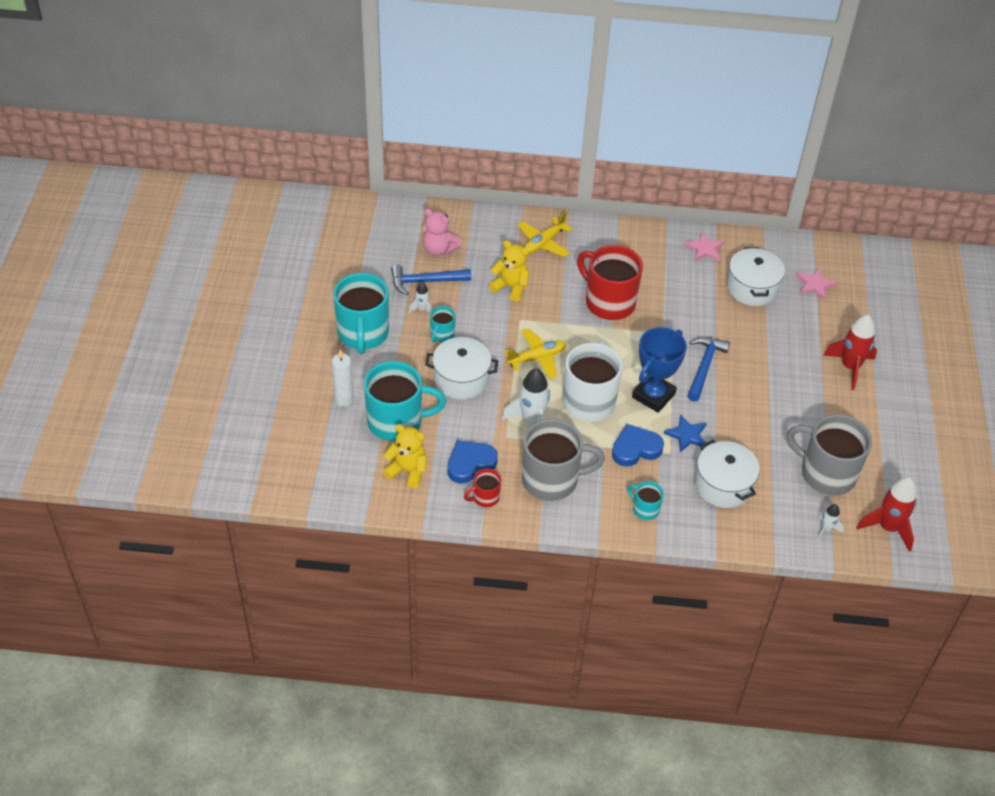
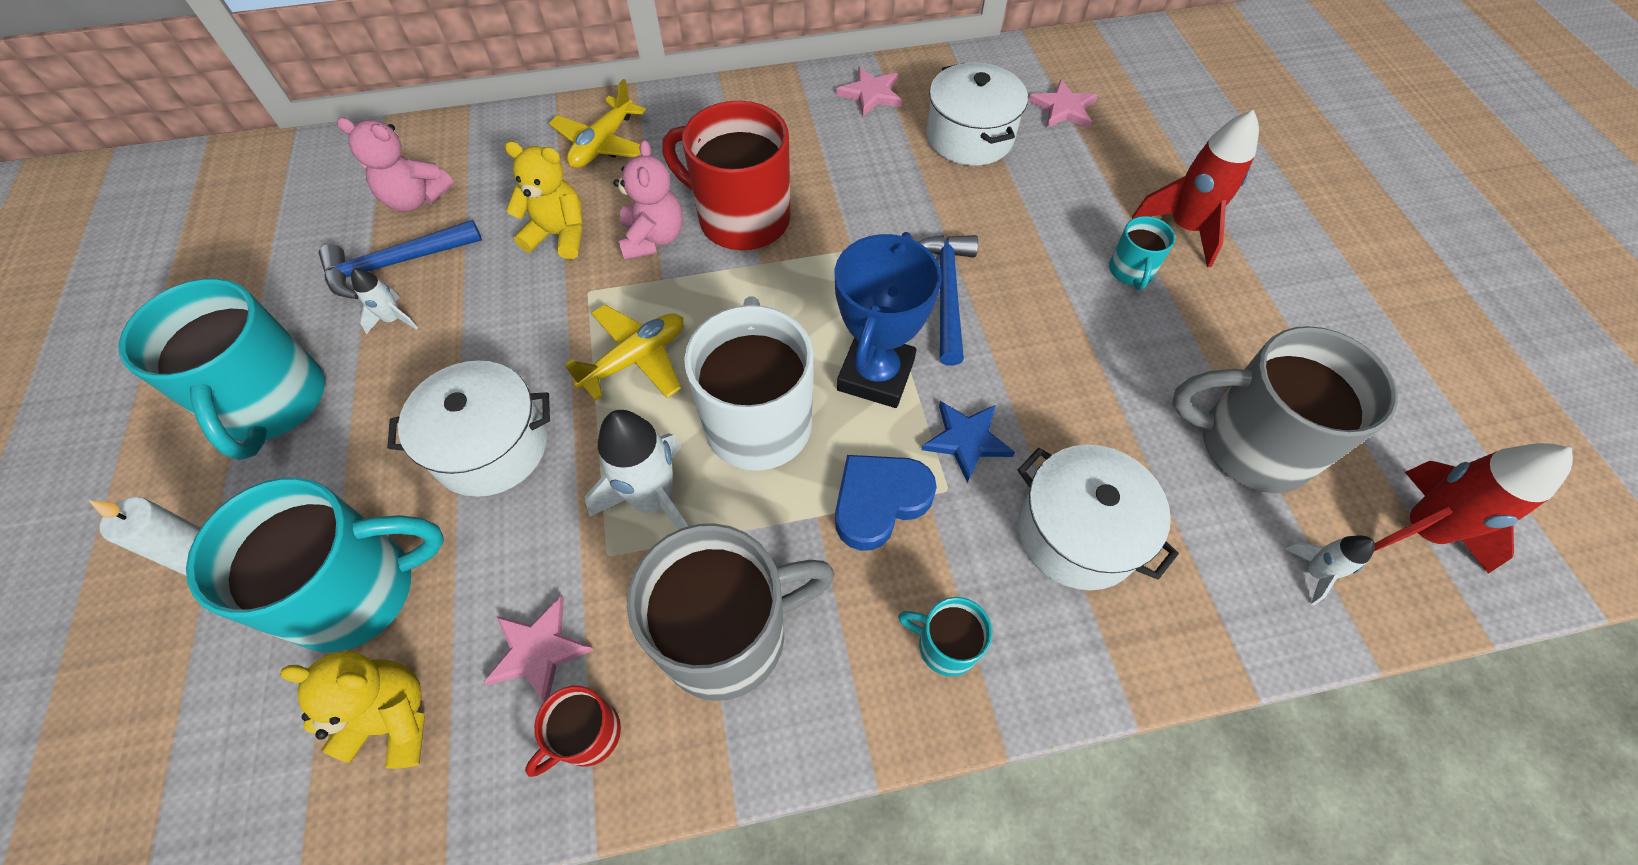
camera: 15 degrees left, 10 degrees up
turquoise mug [430,306,456,343] -> turquoise mug moved to [1109,216,1175,290]
blue heart [448,440,498,484] -> pink star [483,596,593,702]
none -> pink teddy bear [613,140,683,261]

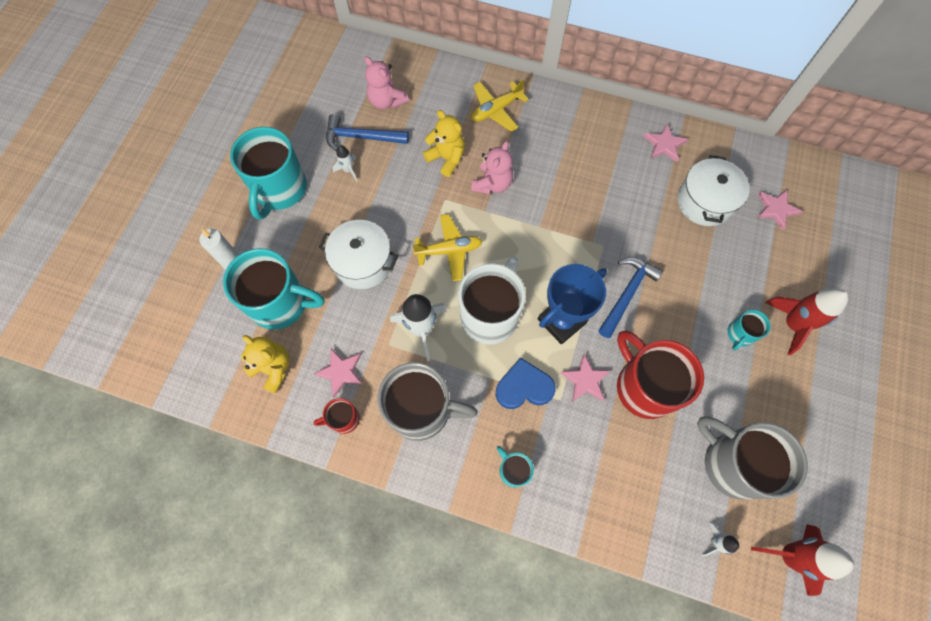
camera: 30 degrees right, 10 degrees up
red mug [662,101,790,250] -> red mug moved to [617,330,704,419]
blue star [922,401,1015,483] -> pink star [560,353,611,402]
white pot [1018,445,1179,590] -> none

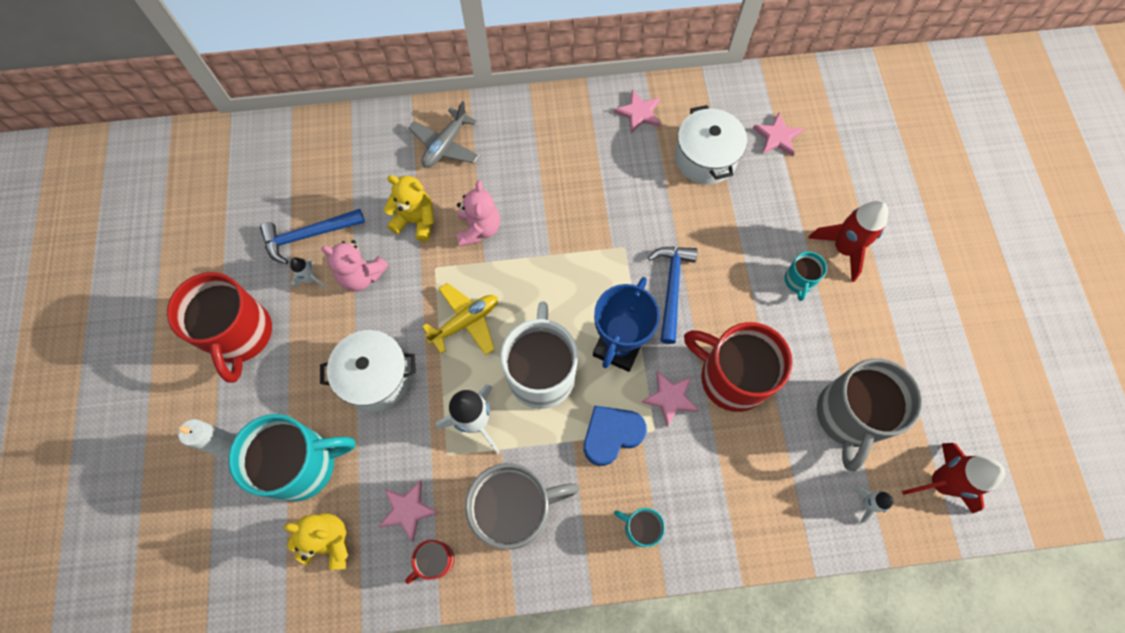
camera: 25 degrees left, 0 degrees up
turquoise mug [230,127,307,220] -> red mug [167,272,272,383]
pink teddy bear [364,56,409,109] -> pink teddy bear moved to [321,240,388,291]
yellow plane [471,79,529,132] -> grey plane [409,101,479,168]
grey mug [697,417,808,499] -> grey mug turned 90 degrees counterclockwise [817,358,923,472]

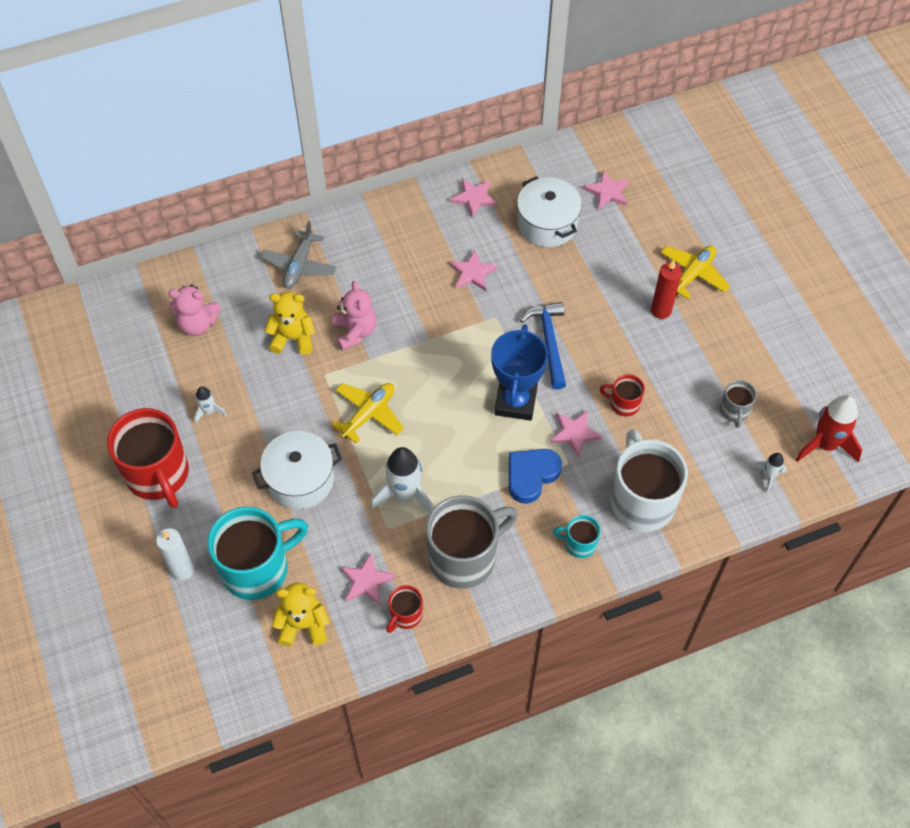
camera: 15 degrees left, 10 degrees down
blue hammer [260,209,365,264] -> none
pink teddy bear [321,240,388,291] -> pink teddy bear moved to [168,284,221,336]
white mug [500,301,578,409] -> white mug moved to [611,429,688,532]
red mug [684,322,793,412] -> red mug [600,374,645,416], size x0.47
turquoise mug [785,252,827,301] -> red candle [651,260,682,319]
red rocket [808,201,888,282] -> yellow plane [661,246,730,299]
grey mug [817,358,923,472] -> grey mug [720,380,757,428], size x0.47
none -> pink star [449,250,498,291]

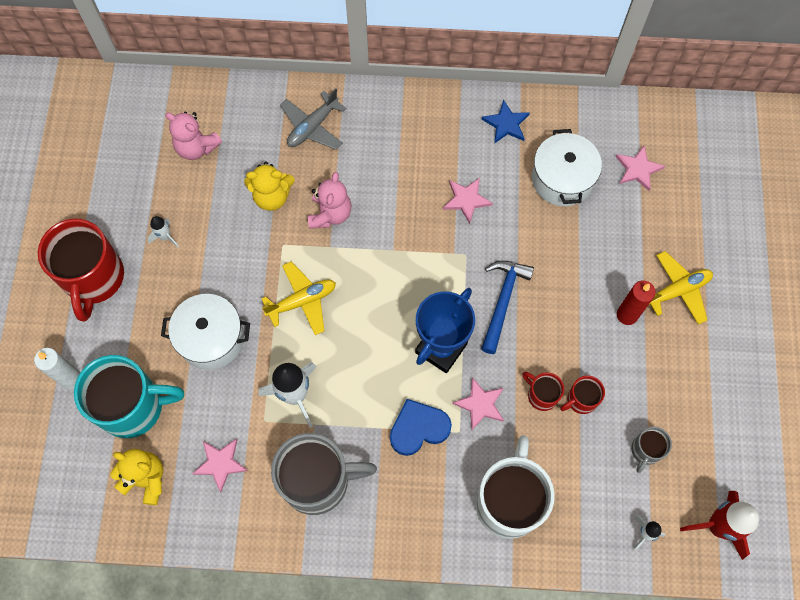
camera: 25 degrees right, 10 degrees up
yellow teddy bear [265,292,315,355] -> yellow teddy bear turned 150 degrees clockwise [244,161,295,211]
red mug [386,585,423,633] -> red mug moved to [560,375,605,414]
pink star [450,179,498,218] -> blue star [481,99,530,144]
turquoise mug [553,515,601,558] -> none

